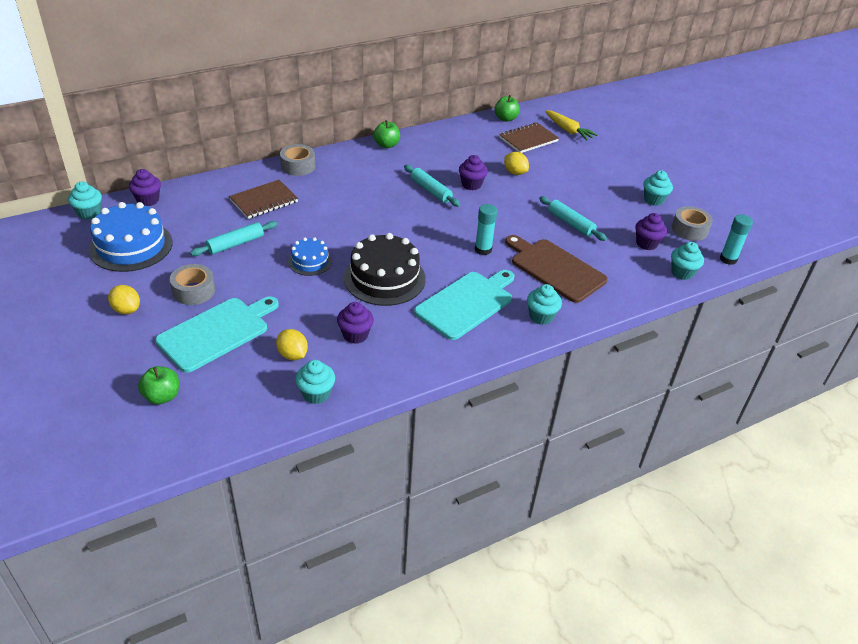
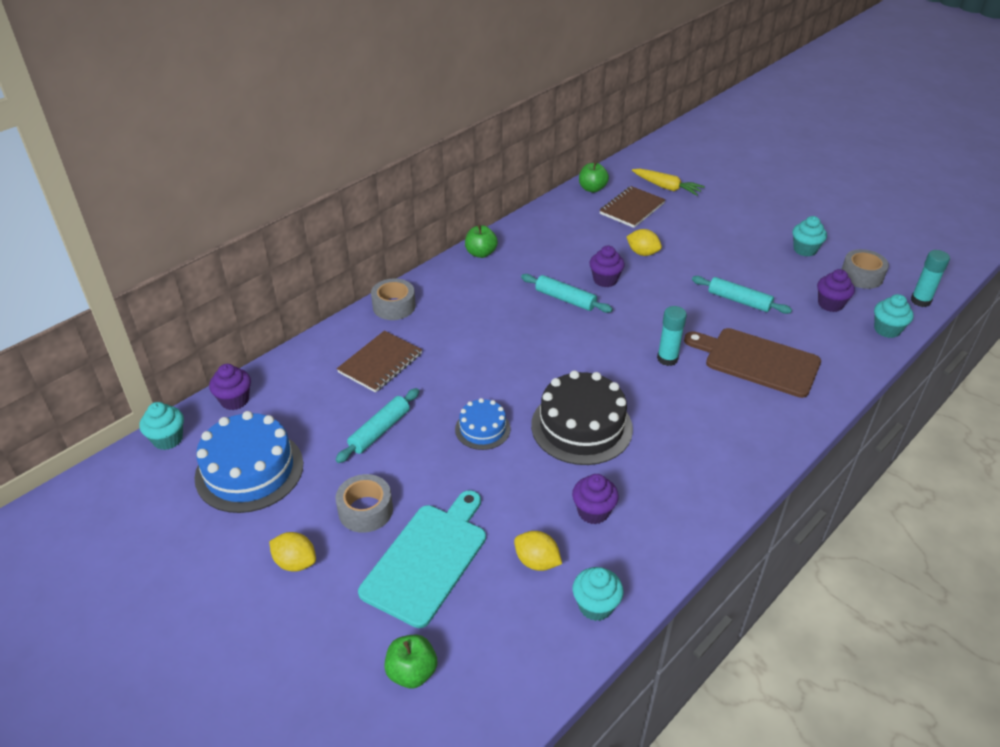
camera: 15 degrees left, 0 degrees up
turquoise cutting board [414,270,515,340] -> none
turquoise cupcake [527,284,562,325] -> none

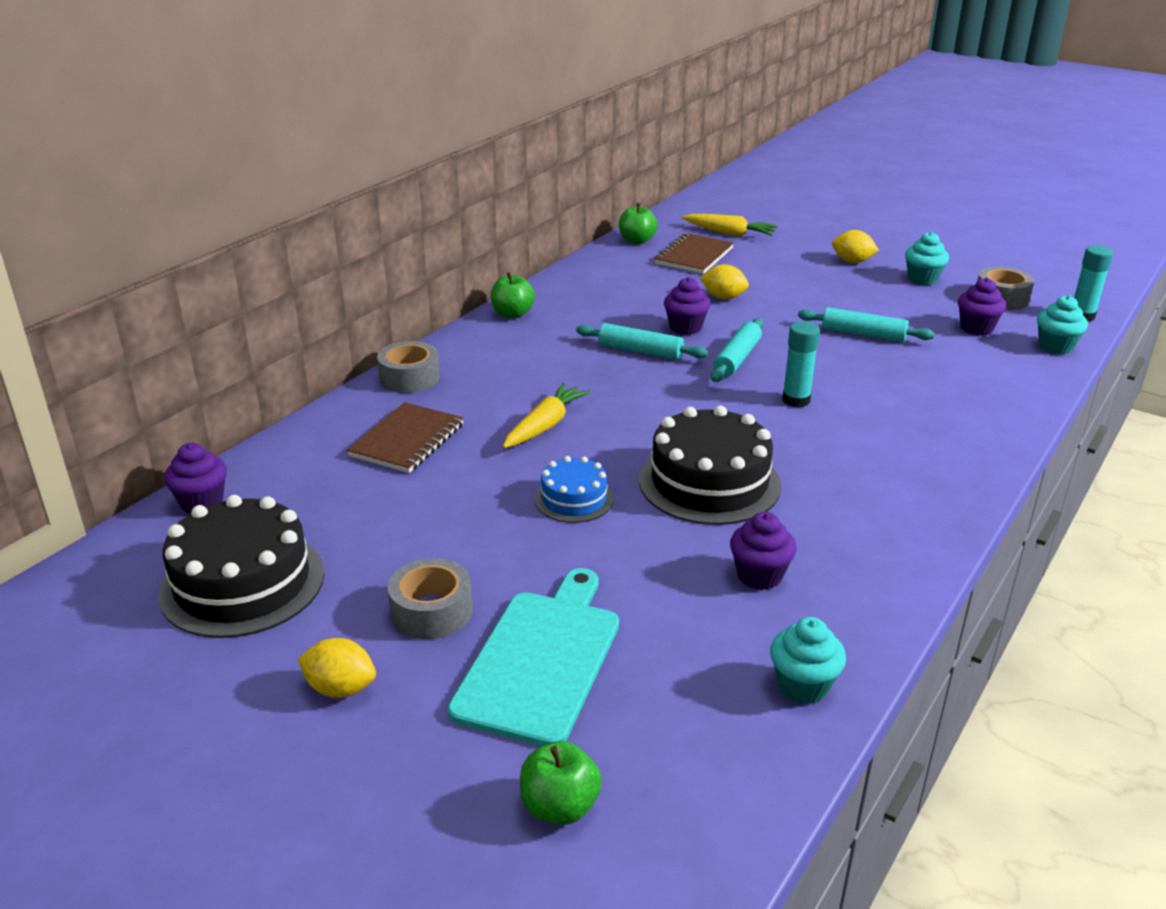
camera: 10 degrees left, 10 degrees down
turquoise cupcake [139,402,184,450] -> none
blue cake [195,411,303,513] -> black cake [158,495,324,638]
turquoise rolling pin [336,388,419,463] -> turquoise rolling pin moved to [711,318,763,382]
yellow lemon [514,531,562,571] -> yellow lemon moved to [832,230,879,263]
brown cutting board [684,328,821,398] -> none
none -> yellow carrot [503,383,591,448]

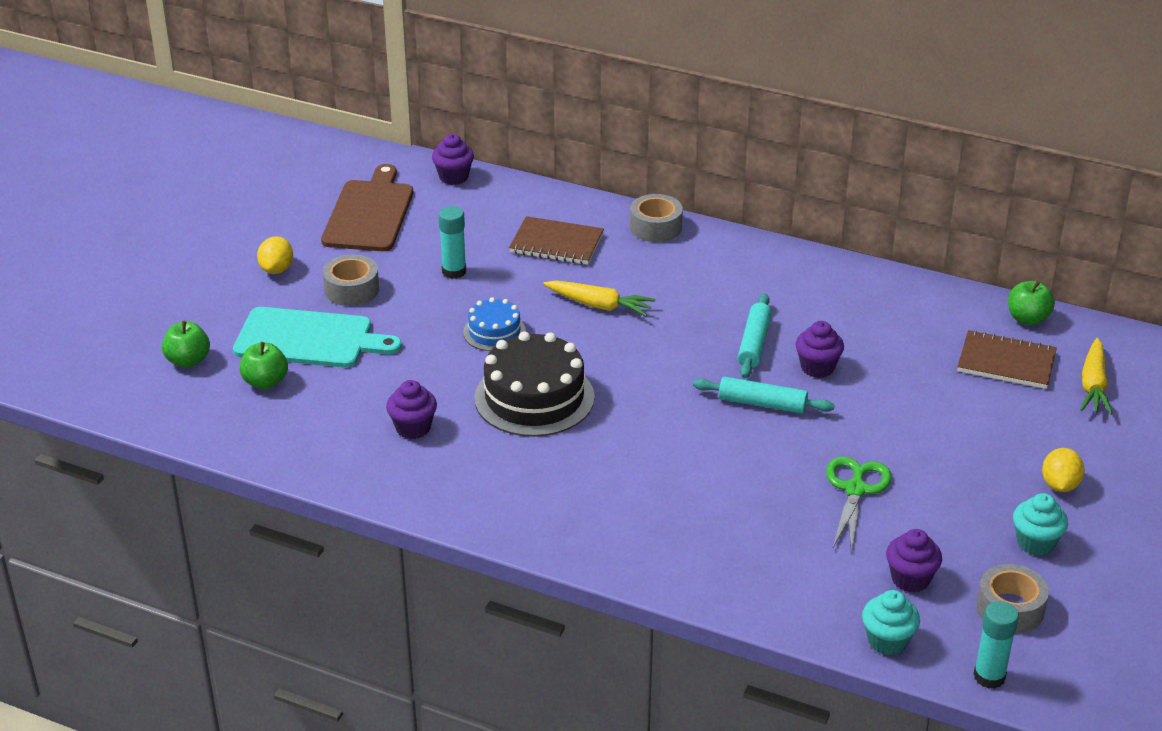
camera: 80 degrees right, 5 degrees up
black cake [158,495,324,638] -> brown cutting board [321,164,413,251]
green apple [491,272,535,318] -> green apple moved to [240,342,288,389]
yellow lemon [700,264,749,299] -> none
turquoise cupcake [770,617,846,704] -> none
turquoise glue stick [782,321,820,408] -> turquoise glue stick moved to [438,206,466,279]
turquoise rolling pin [798,307,935,342] -> green scissors [826,456,892,553]

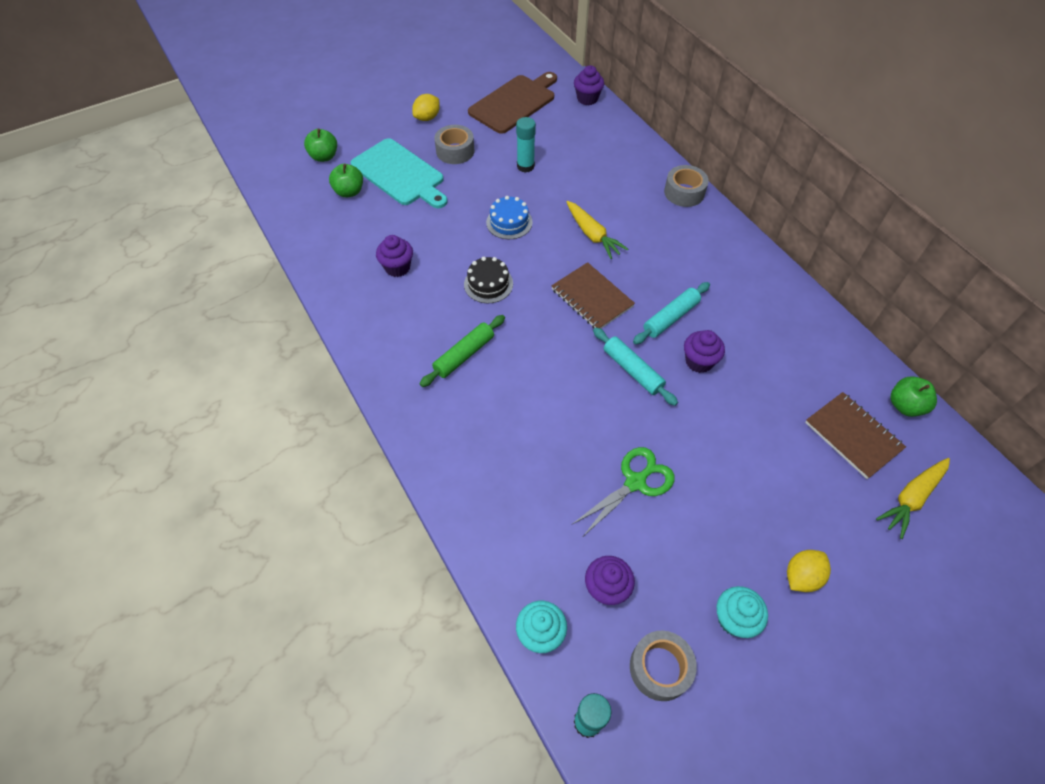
camera: 35 degrees right, 20 degrees up
black cake [474,331,595,437] -> black cake [464,257,513,303], size x0.55
brown notebook [509,216,604,265] -> brown notebook moved to [551,262,635,329]
none -> green rolling pin [420,315,505,387]

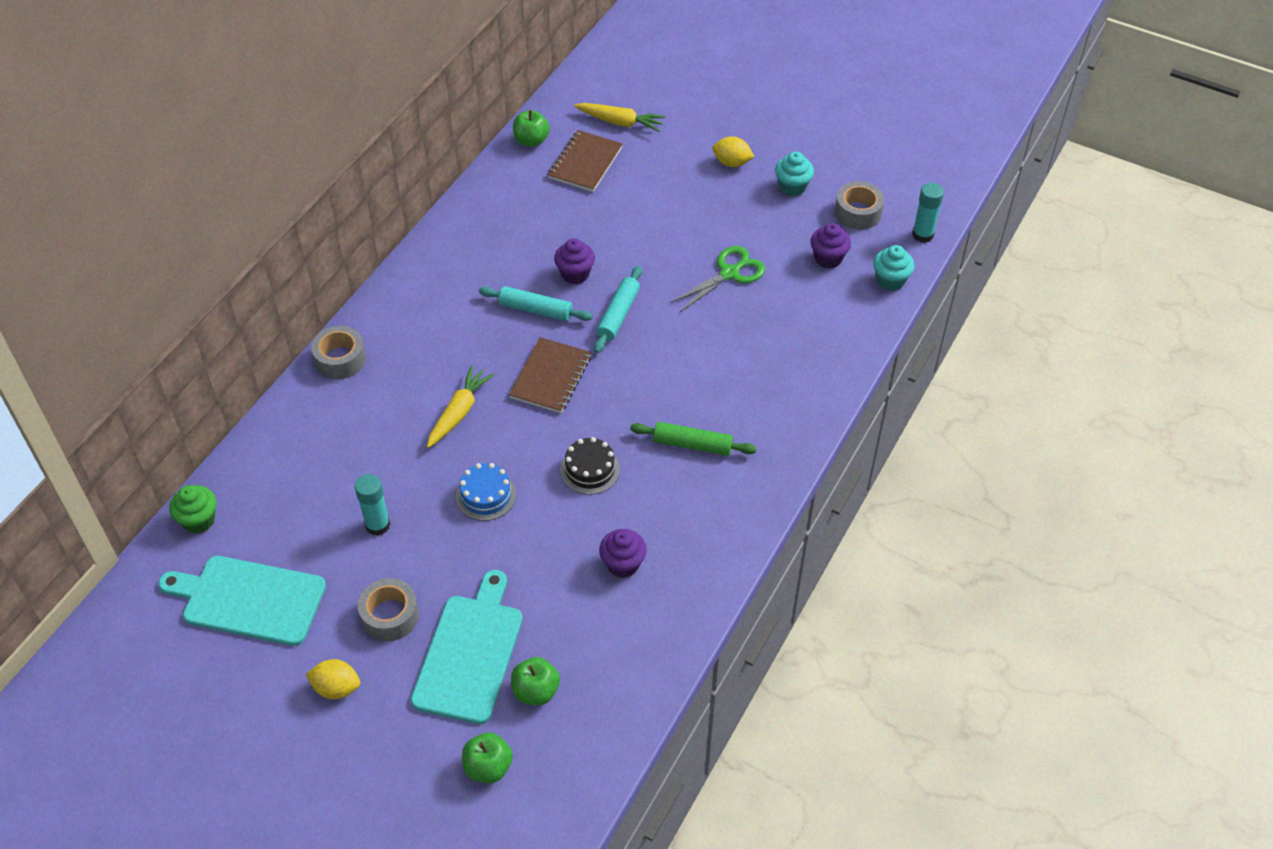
camera: 120 degrees left, 5 degrees down
brown cutting board [468,72,557,134] -> turquoise cutting board [158,556,326,646]
green scissors [573,447,675,535] -> green scissors turned 120 degrees clockwise [670,246,765,313]
purple cupcake [574,65,604,105] -> green cupcake [169,485,216,533]

